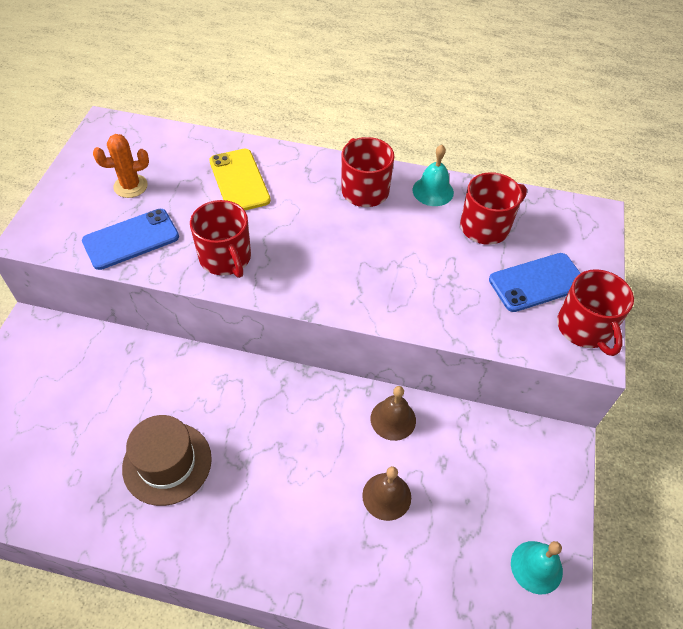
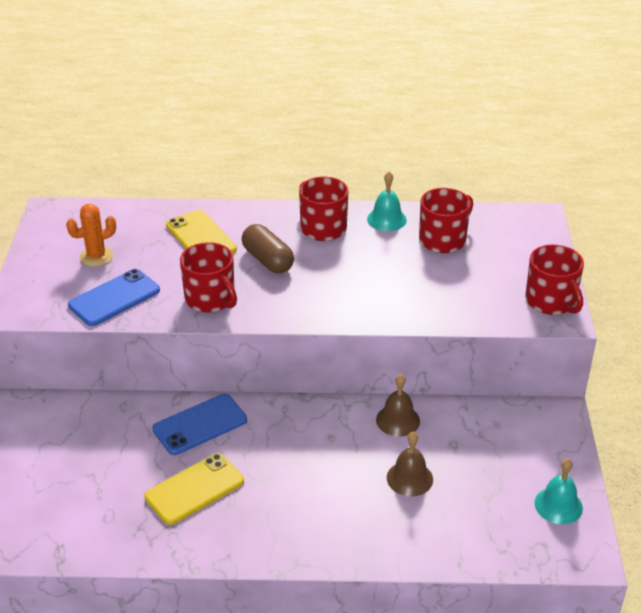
camera: 10 degrees left, 15 degrees down
brown hat [122,415,212,506] -> yellow phone [144,453,244,525]
blue phone [489,253,581,312] -> blue phone moved to [152,394,247,455]
none -> brown capsule [242,224,294,273]

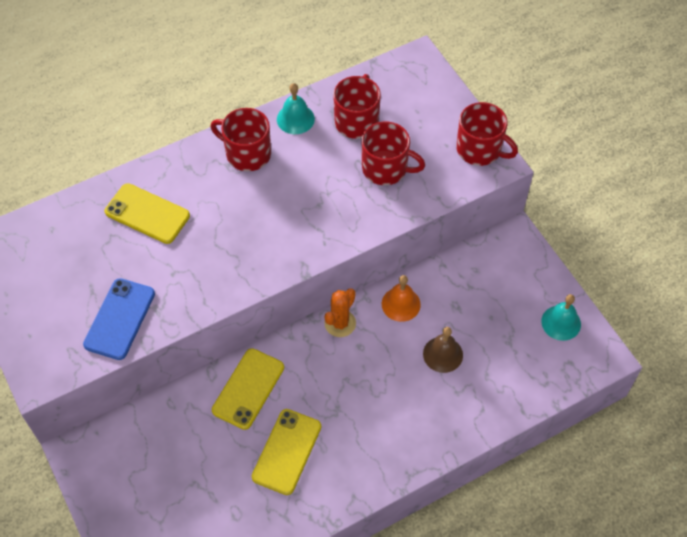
camera: 30 degrees left, 20 degrees up
orange cactus [66,204,116,267] -> orange cactus moved to [325,289,356,337]
blue phone [152,394,247,455] -> yellow phone [212,348,284,430]
red mug [180,242,237,313] -> red mug moved to [362,121,425,185]
brown capsule [242,224,294,273] -> none
brown bell [376,374,420,437] -> orange bell [382,275,421,322]

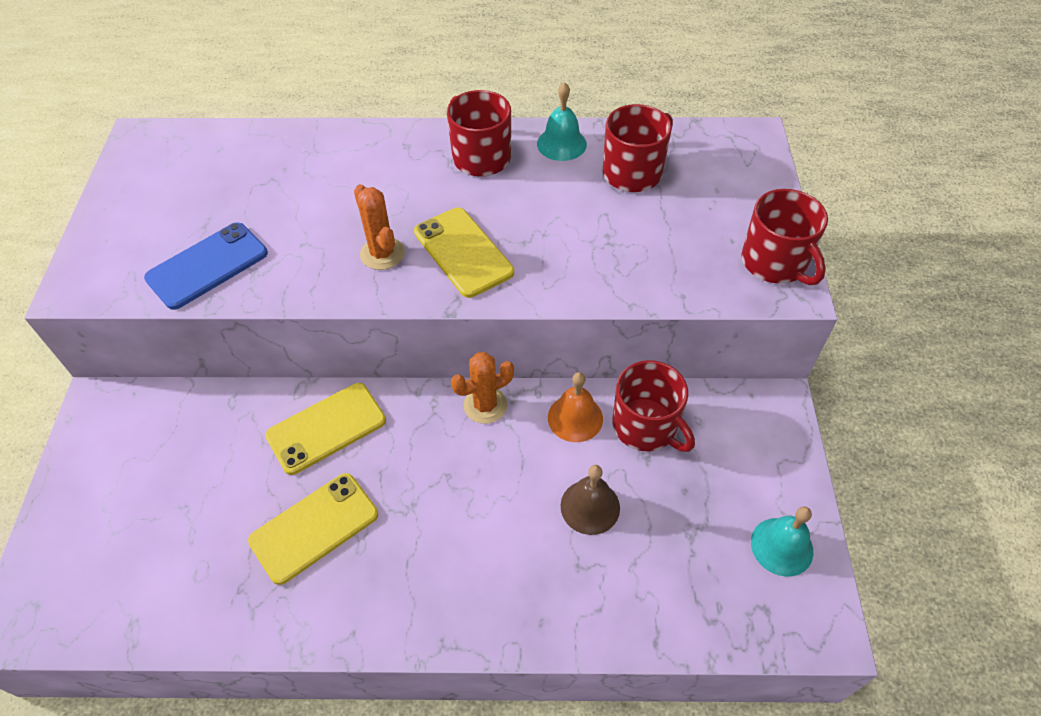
camera: 30 degrees right, 5 degrees down
yellow phone [105,183,190,244] -> yellow phone moved to [414,207,514,298]
red mug [362,121,425,185] -> red mug moved to [612,360,695,452]
none -> orange cactus [354,184,405,270]

